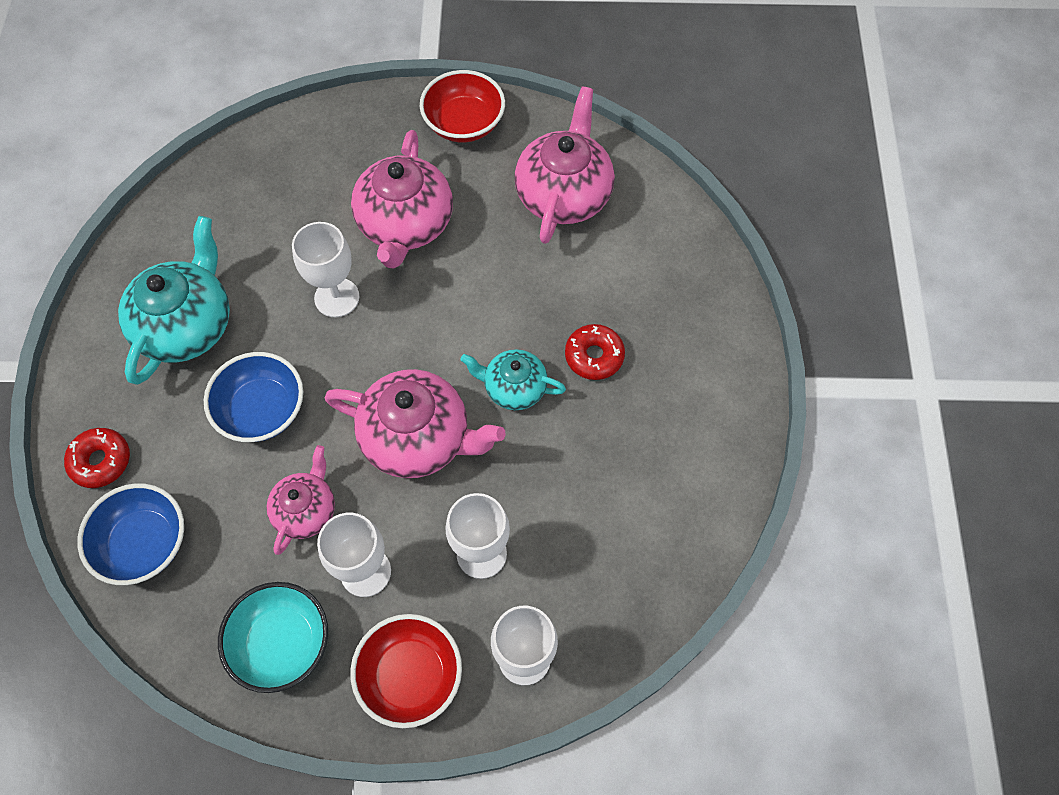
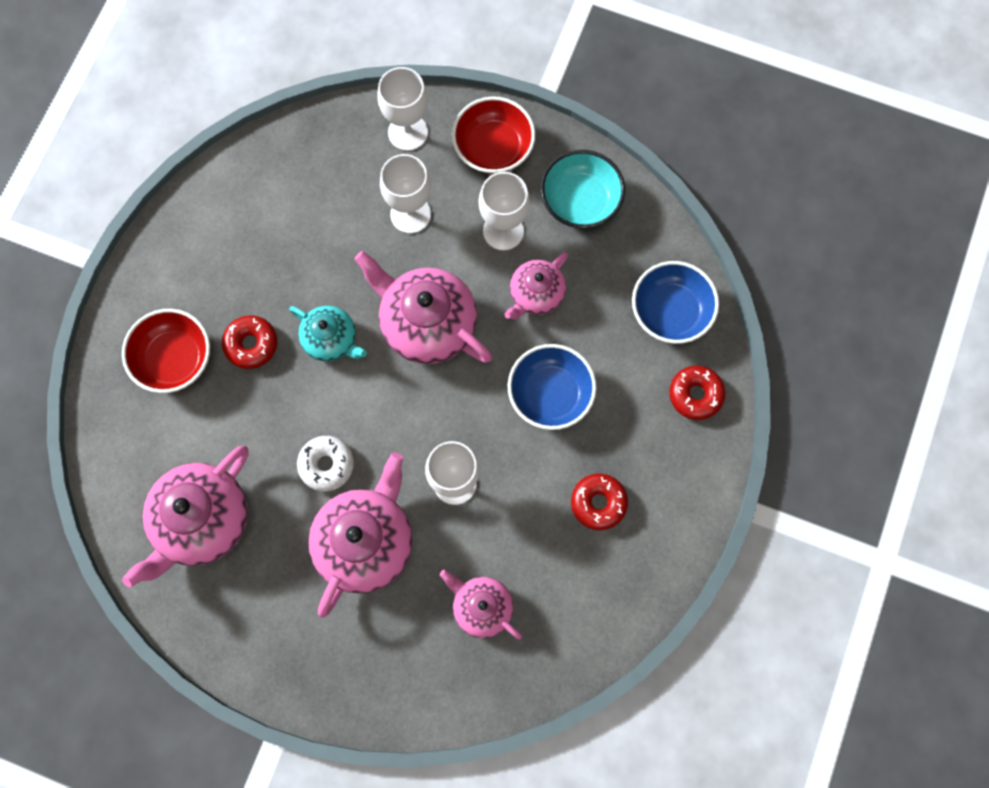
camera: 160 degrees left, 10 degrees up
turquoise teapot [118,216,230,385] -> red donut [571,473,628,530]
red bowl [420,70,505,142] -> red bowl moved to [122,309,210,393]
none -> white donut [297,436,354,492]
none -> pink teapot [440,570,522,640]

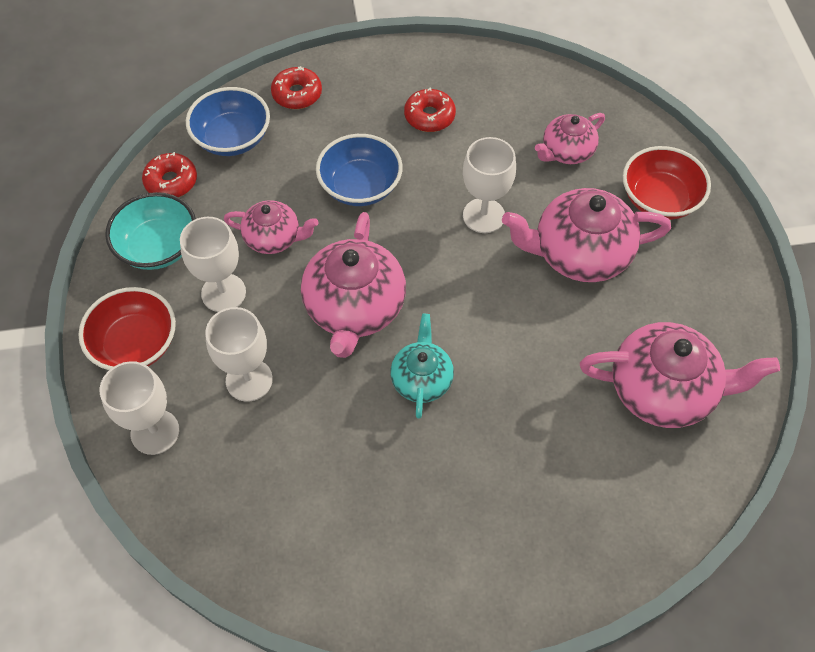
camera: 120 degrees left, 15 degrees down
red bowl [122,309,210,393] -> red bowl moved to [623,146,711,220]
red donut [222,315,277,369] -> red donut moved to [142,152,197,197]
white donut [297,436,354,492] -> none
pink teapot [440,570,522,640] -> pink teapot turned 45 degrees clockwise [535,113,605,164]

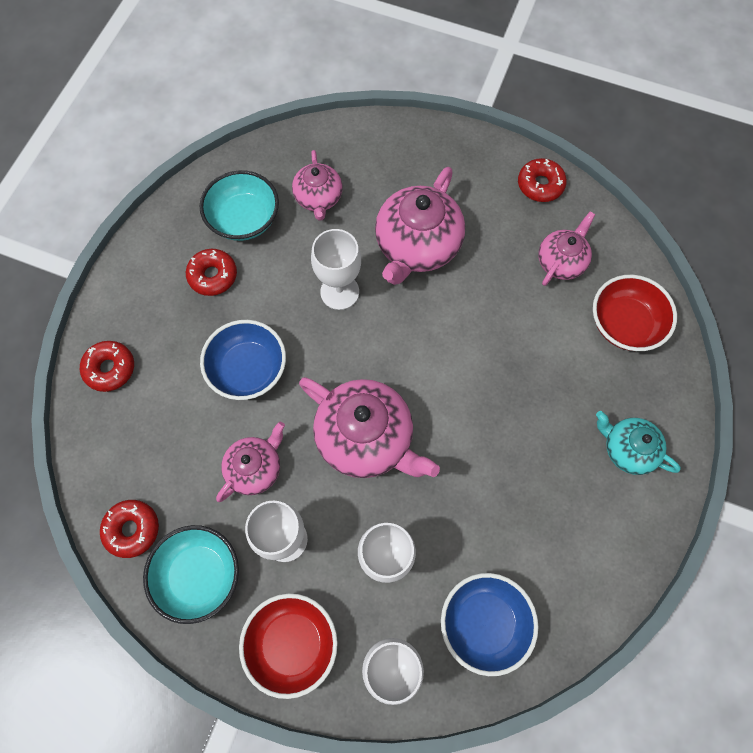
camera: 60 degrees left, 10 degrees up
blue bowl [186,87,270,156] -> blue bowl moved to [441,573,538,676]
turquoise teapot [390,314,454,419] -> turquoise teapot moved to [596,411,681,475]
pink teapot [580,322,780,428] -> pink teapot [538,212,595,286], size x0.58
red bowl [623,146,711,220] -> red bowl moved to [593,275,677,351]
none -> turquoise bowl [200,170,279,241]
none -> red donut [518,158,567,202]

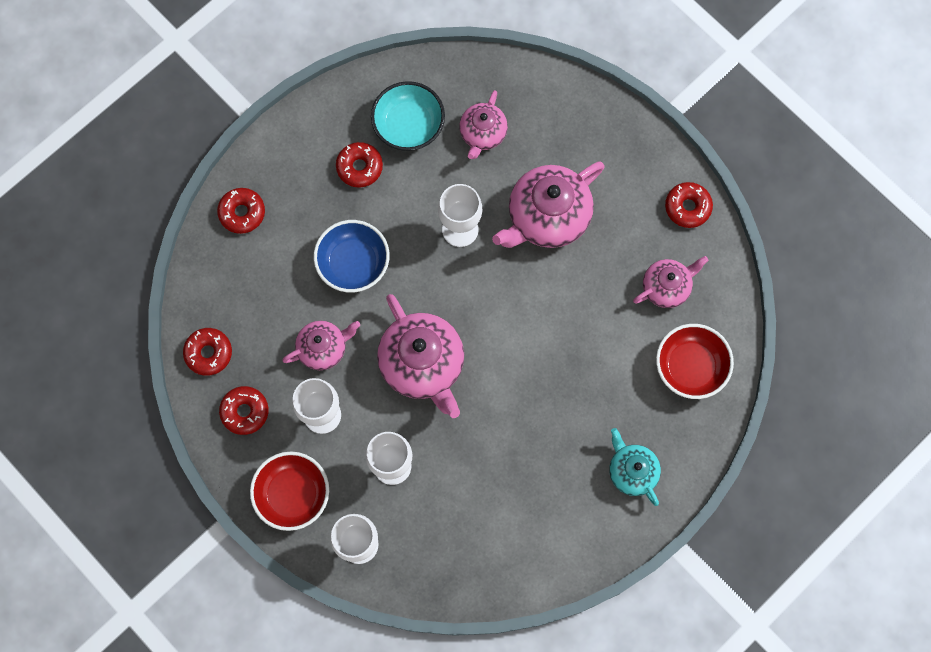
camera: 25 degrees right, 5 degrees up
turquoise bowl [143,525,239,624] -> red donut [219,386,269,435]
blue bowl [441,573,538,676] -> none

